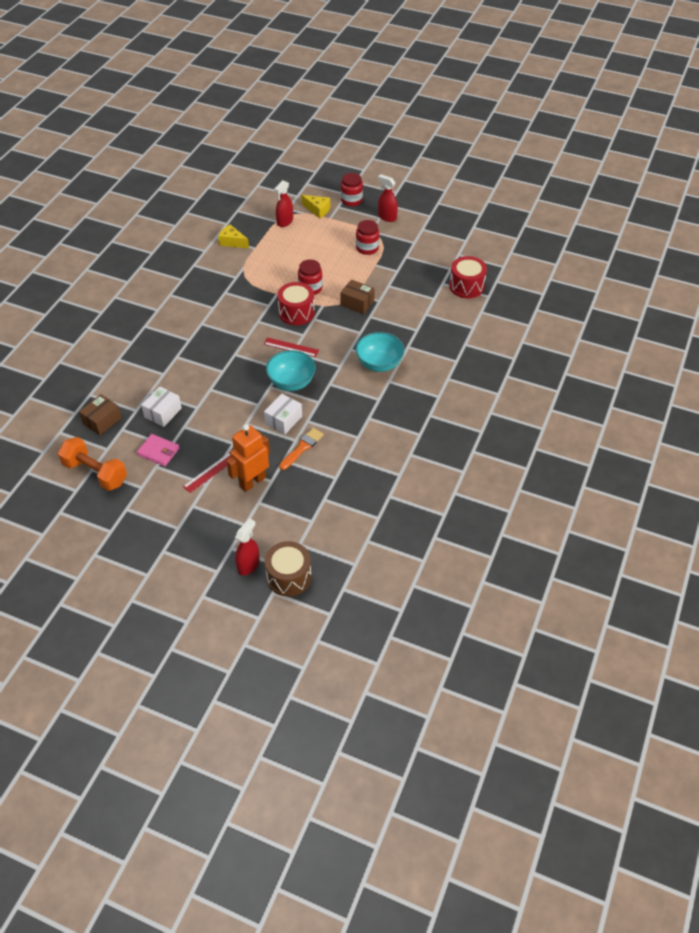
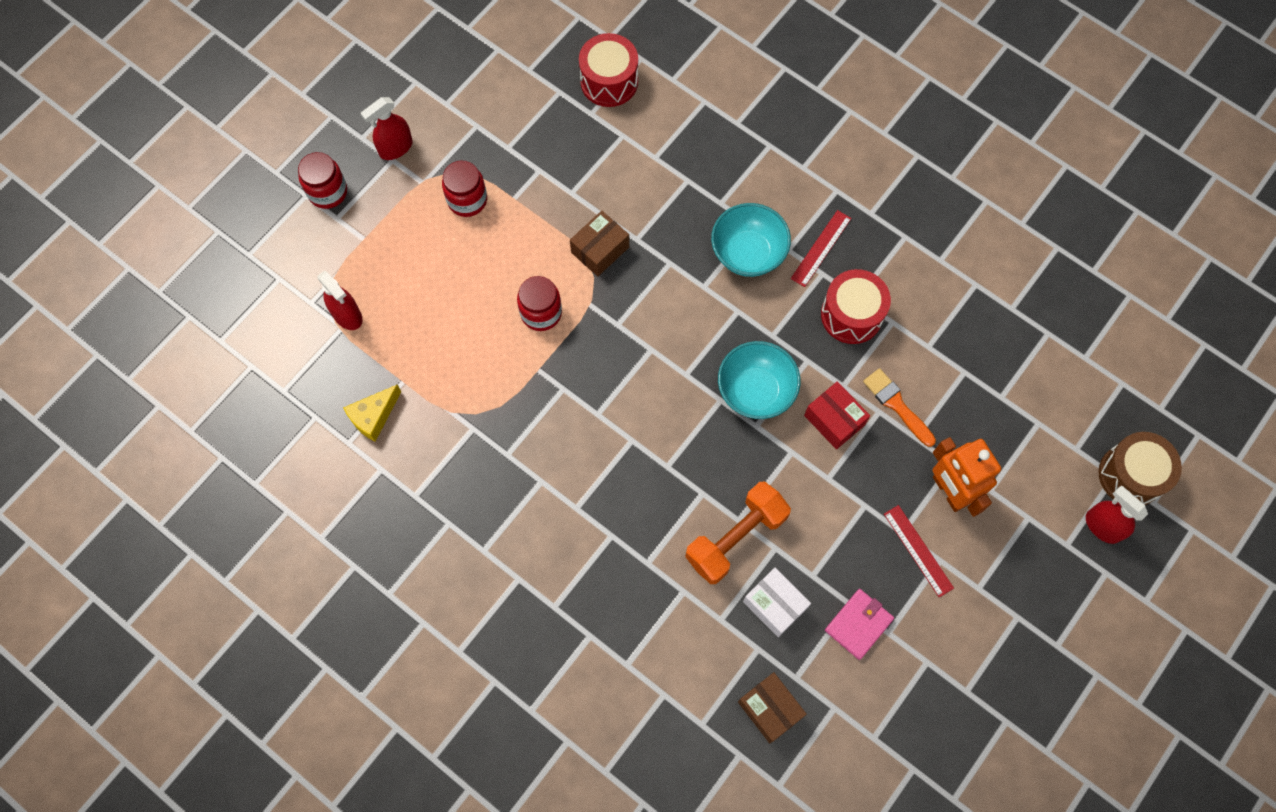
camera: 75 degrees left, 20 degrees up
orange dumbbell [58,437,127,491] -> orange dumbbell moved to [685,482,791,584]
red ruler [264,337,319,357] -> red ruler moved to [791,210,851,287]
white box [264,394,302,435] -> red box [804,381,870,450]
red drum [277,282,315,325] -> red drum moved to [821,269,891,344]
yellow cheese [301,195,330,218] -> none

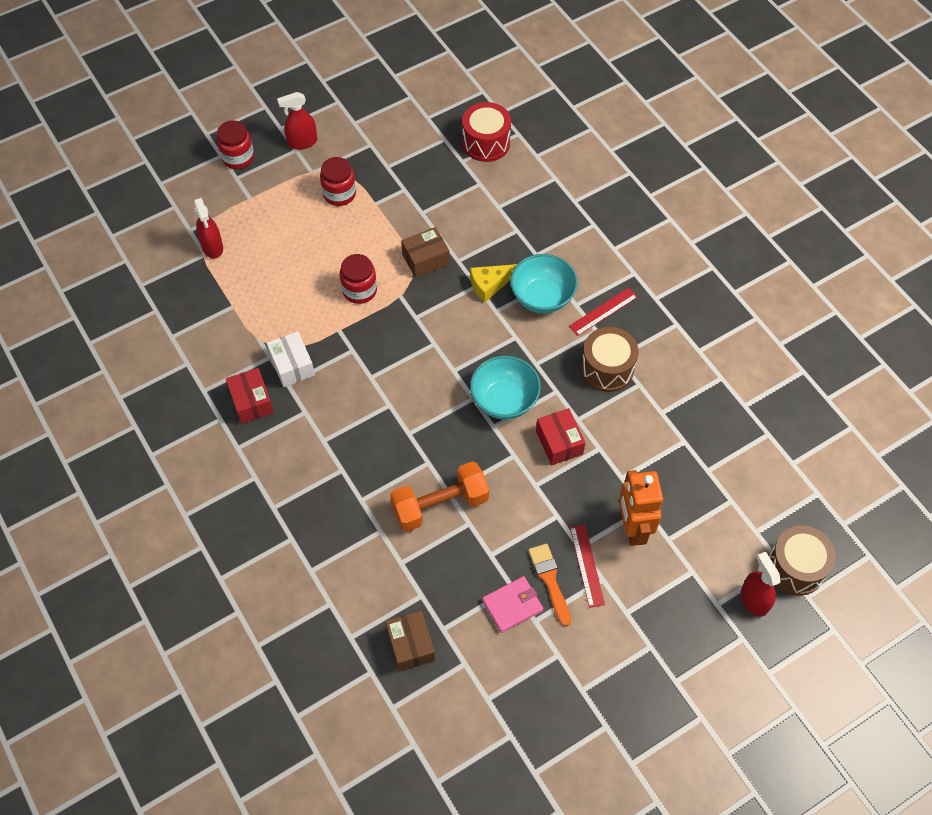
camera: 20 degrees right, 10 degrees down
yellow cheese [343,384,401,442] -> yellow cheese moved to [470,264,517,303]
white box [743,568,811,637] -> white box moved to [267,331,315,387]
red drum [821,269,891,344] -> brown drum [581,327,639,392]
orange brush [863,368,936,447] -> orange brush moved to [528,544,571,626]
none -> red box [226,368,274,424]

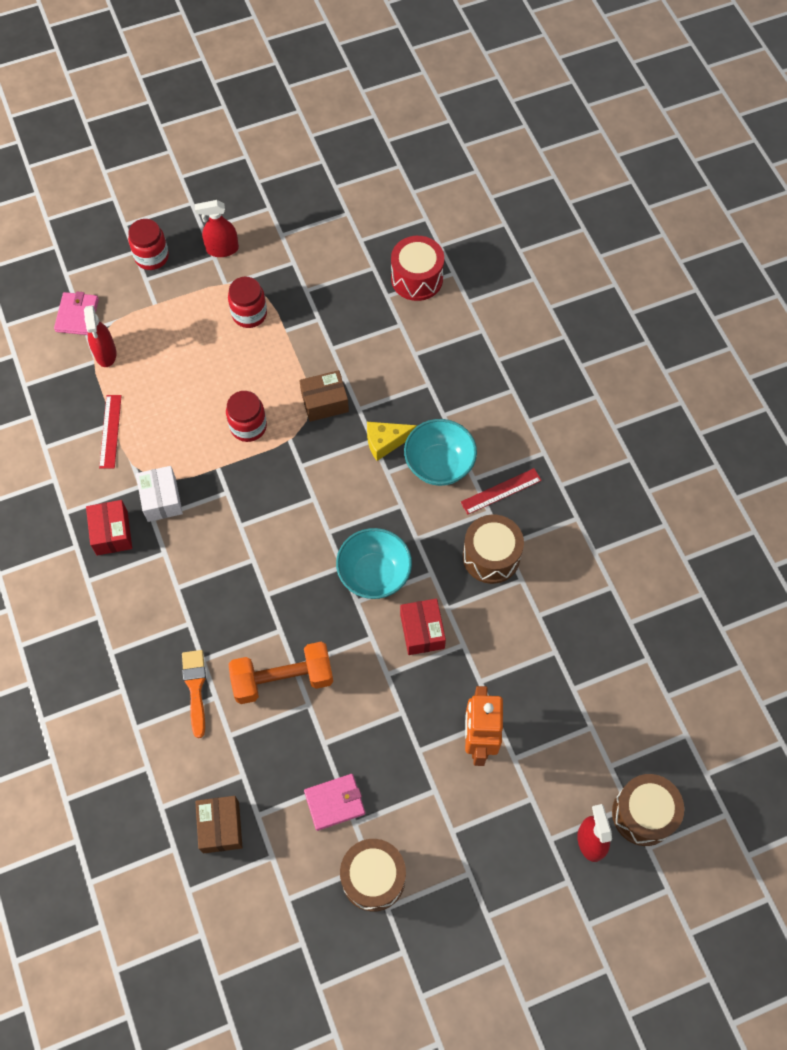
camera: 10 degrees right, 5 degrees up
orange brush [528,544,571,626] -> orange brush moved to [182,650,206,738]
red ruler [570,524,605,608] -> red ruler moved to [99,395,122,468]
none -> pink wallet [54,291,99,335]
none -> brown drum [340,839,406,912]

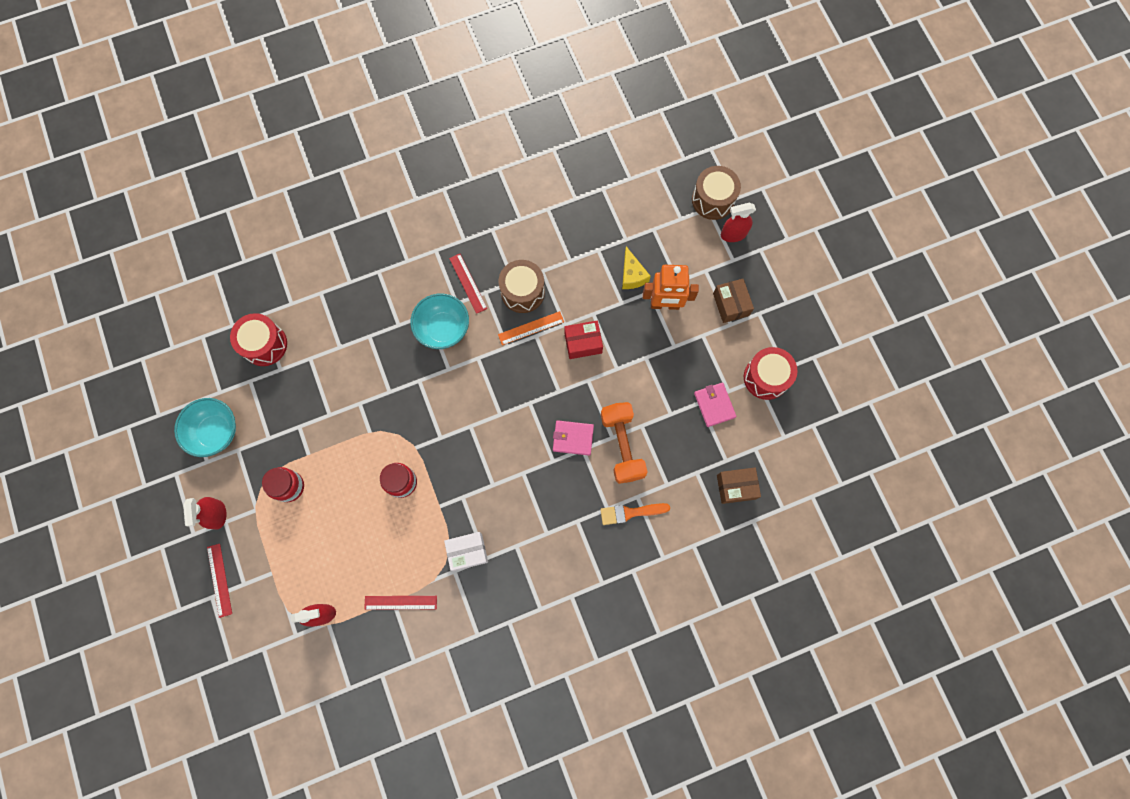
camera: 90 degrees left, 10 degrees up
pink wallet [54,291,99,335] -> pink wallet moved to [553,420,594,456]
red box [86,500,132,556] -> none
red jar [128,219,169,270] -> red ruler [207,544,232,618]
brown box [299,370,349,422] -> brown box moved to [713,279,754,323]
turquoise bowl [336,528,412,599] -> turquoise bowl moved to [174,398,236,457]
brown drum [340,839,406,912] -> red drum [744,347,798,400]
yellow cheese [367,422,417,461] -> yellow cheese moved to [622,246,651,289]
none -> orange ruler [498,311,564,345]

